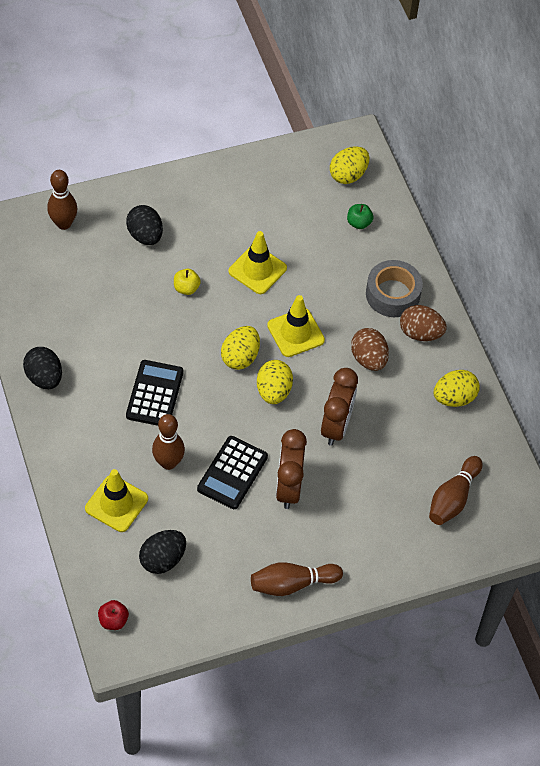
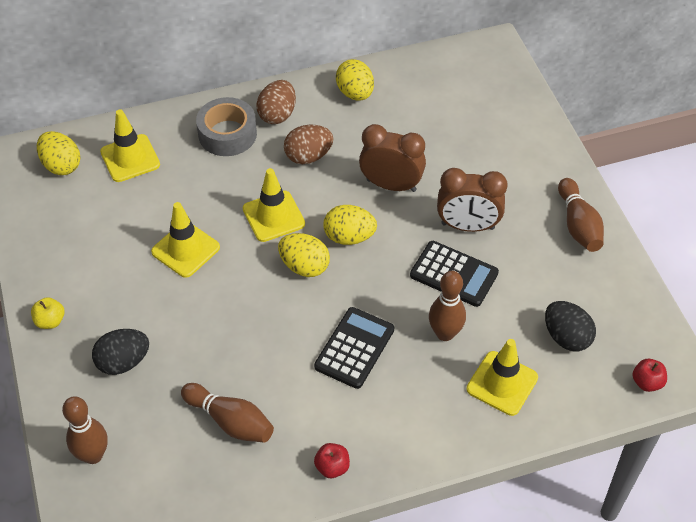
camera: 85 degrees left, 5 degrees down
black egg [23,347,62,389] -> red apple [314,443,350,478]
black calculator [126,360,184,426] -> black calculator turned 105 degrees clockwise [314,307,394,389]
yellow apple [174,269,201,295] -> yellow apple moved to [31,297,65,329]
green apple [347,204,373,229] -> yellow traffic cone [100,109,160,182]
brown bowling pin [429,456,482,525] -> brown bowling pin moved to [181,383,274,443]

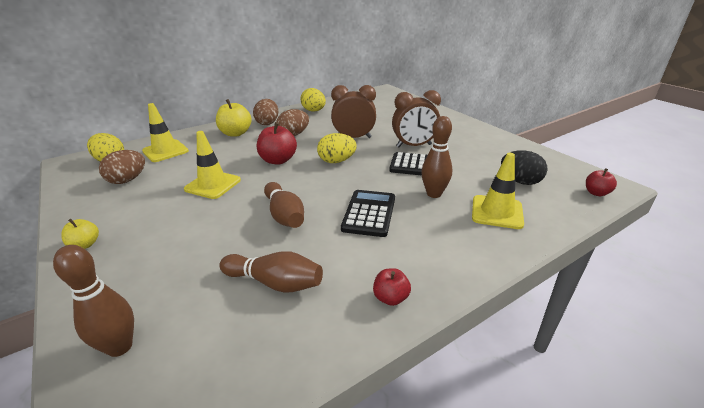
camera: 15 degrees left, 20 degrees down
black egg [92,329,149,375] -> none
grey tape [196,97,257,156] -> yellow apple [216,99,252,137]
yellow traffic cone [243,168,305,242] -> red apple [257,122,297,164]
yellow egg [278,233,330,277] -> none
brown bowling pin [558,178,604,252] -> brown bowling pin moved to [264,182,304,228]
none -> brown egg [99,150,145,184]

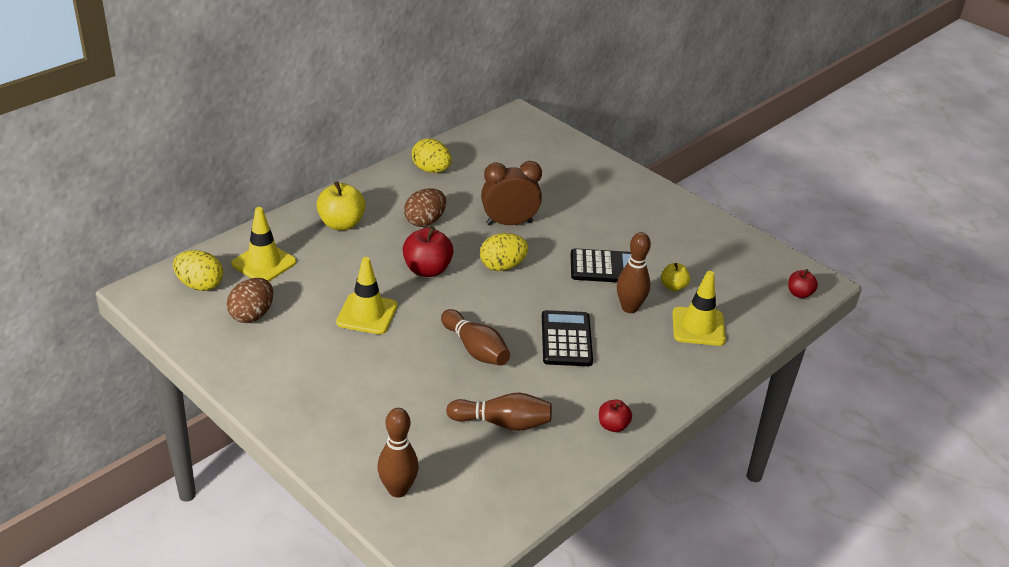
camera: 15 degrees left, 5 degrees up
yellow apple [61,219,99,249] -> yellow apple moved to [661,263,690,291]
brown egg [253,99,279,125] -> none
brown clock [392,90,441,147] -> none
black egg [501,150,547,185] -> none

